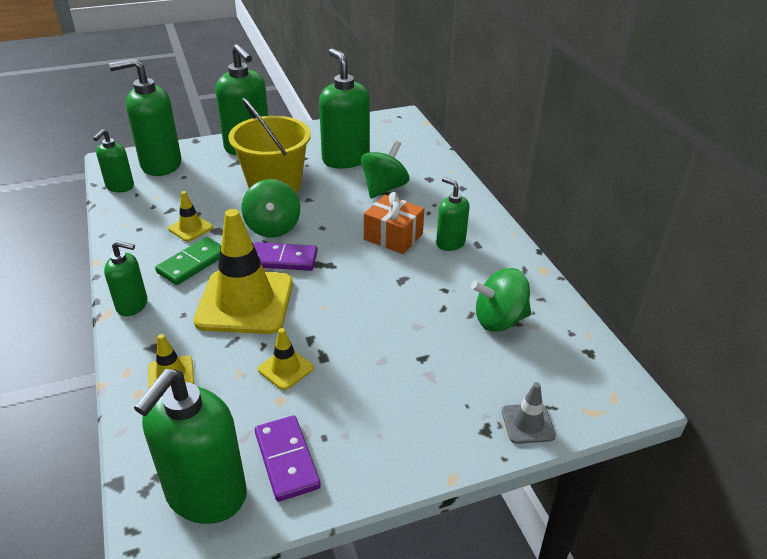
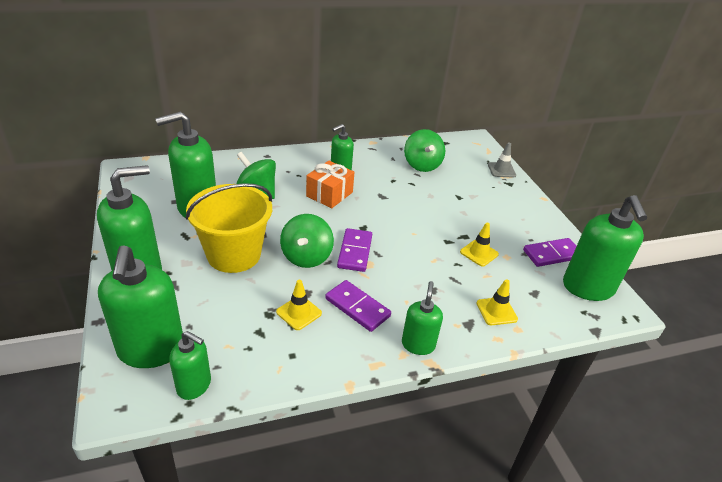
camera: 90 degrees left, 0 degrees up
green soap dispenser [134,369,247,524] -> green soap dispenser turned 60 degrees clockwise [563,195,647,301]
green domino [155,237,221,285] -> purple domino [325,280,391,332]
yellow traffic cone [194,209,293,334] -> none
green spinning top [242,179,300,238] -> green spinning top turned 105 degrees clockwise [280,214,334,268]

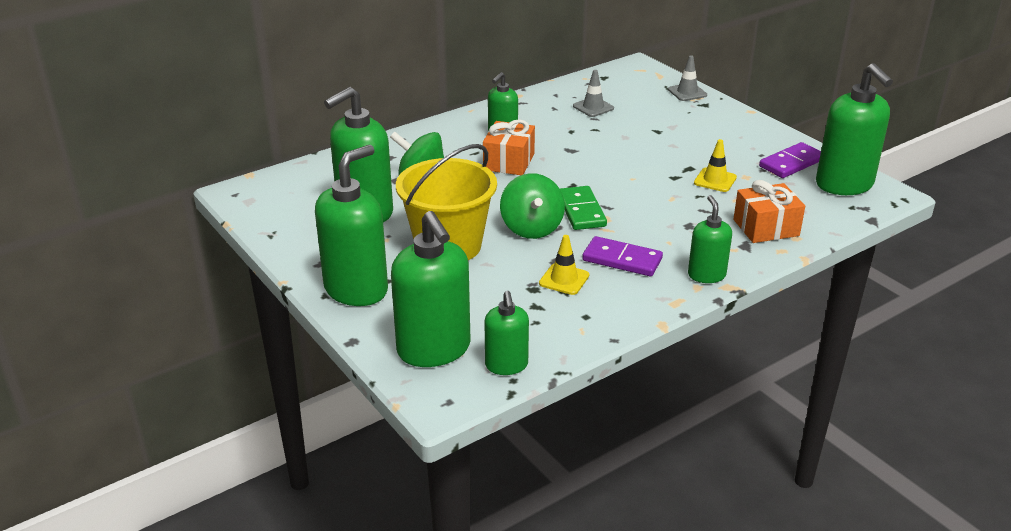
camera: 15 degrees left, 5 degrees down
green soap dispenser [169,331,211,400] -> green soap dispenser turned 75 degrees clockwise [485,291,529,375]
purple domino [337,228,372,272] -> green domino [560,186,607,230]
green spinning top [404,129,445,172] -> grey traffic cone [573,70,614,117]
yellow traffic cone [476,279,518,325] -> orange gift [733,180,805,243]

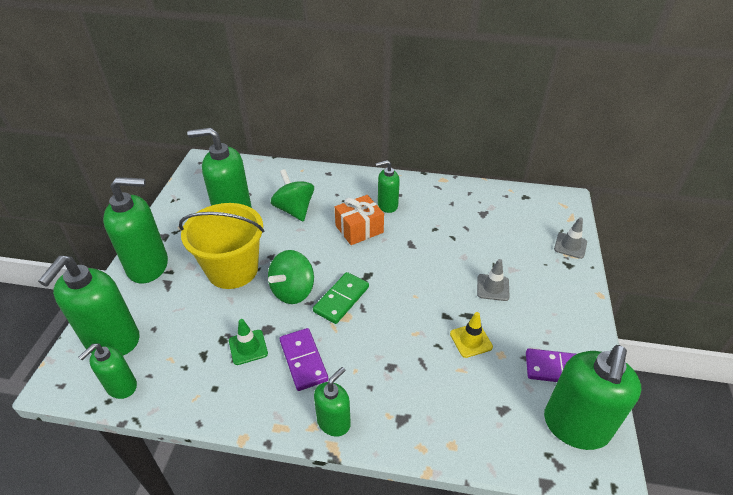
camera: 45 degrees right, 10 degrees up
yellow traffic cone [539,235,589,295] -> green traffic cone [229,319,268,365]
grey traffic cone [573,70,614,117] -> grey traffic cone moved to [477,259,510,301]
orange gift [733,180,805,243] -> none

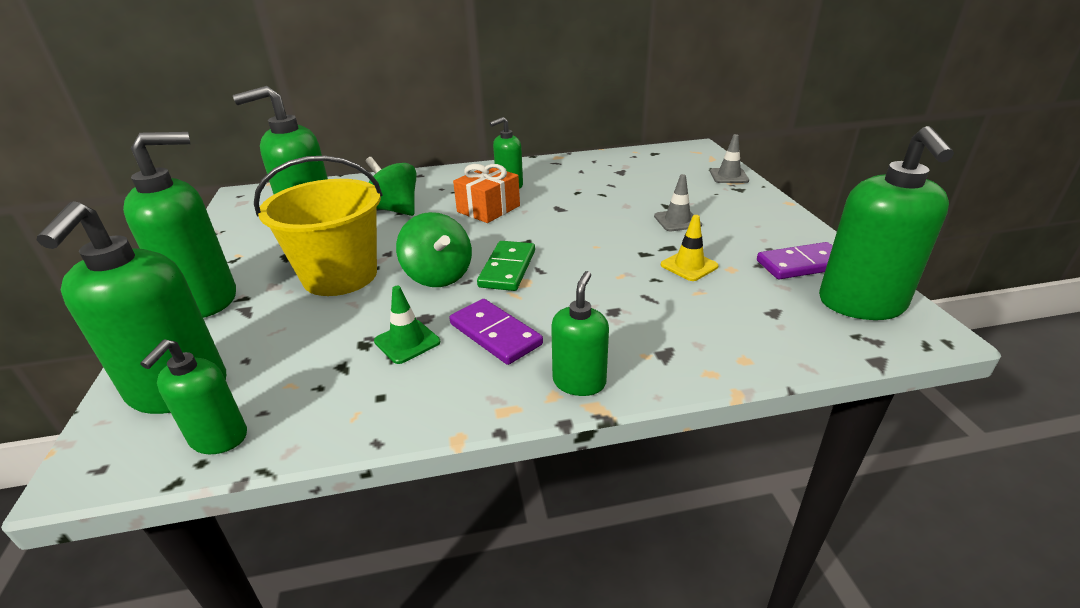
camera: 20 degrees left, 10 degrees down
green spinning top [268,250,314,304] -> green spinning top turned 45 degrees counterclockwise [396,212,472,287]

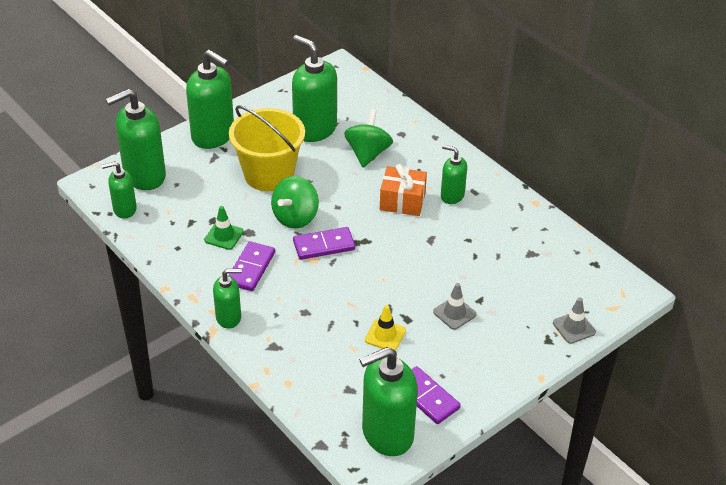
camera: 60 degrees right, 10 degrees up
green domino [477,241,535,291] -> purple domino [293,227,355,260]

